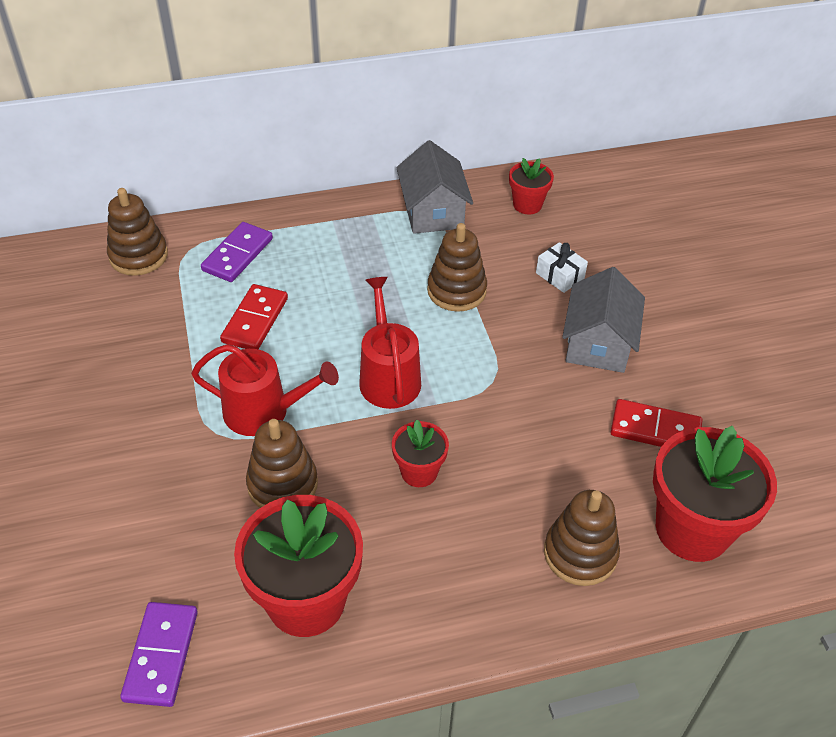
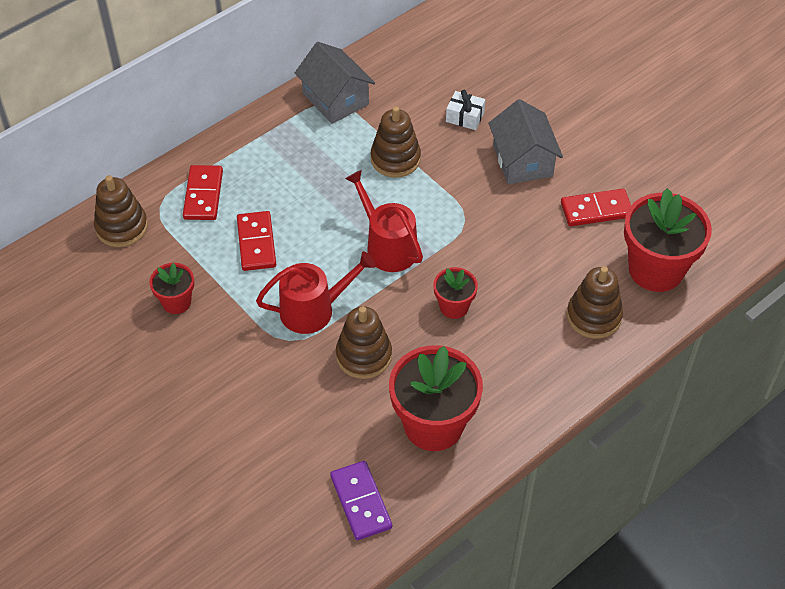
camera: 25 degrees left, 5 degrees up
purple domino [201,222,273,282] -> red domino [183,165,223,220]
red flower pot [509,158,554,214] -> red flower pot moved to [149,263,194,314]

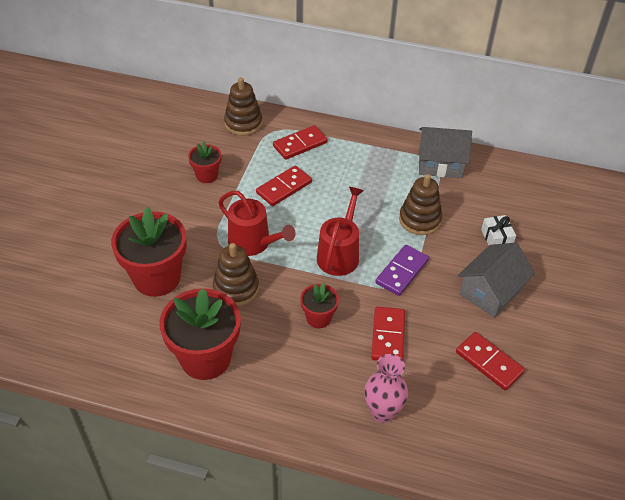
camera: 55 degrees right, 5 degrees down
grey house [295,42,375,124] -> grey house turned 75 degrees clockwise [419,127,472,178]
purple domino [330,461,392,540] -> purple domino moved to [375,245,429,296]
brown stacking toy [567,266,623,339] -> pink vase [365,354,408,423]
red flower pot [624,188,712,292] -> red flower pot moved to [111,207,187,297]
none -> red domino [371,306,405,361]

